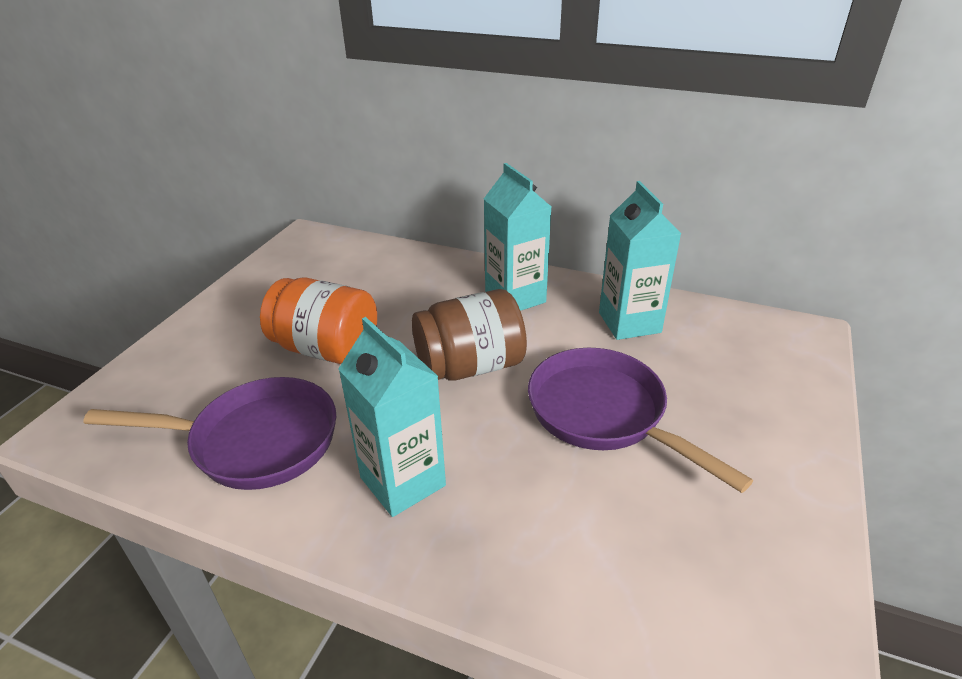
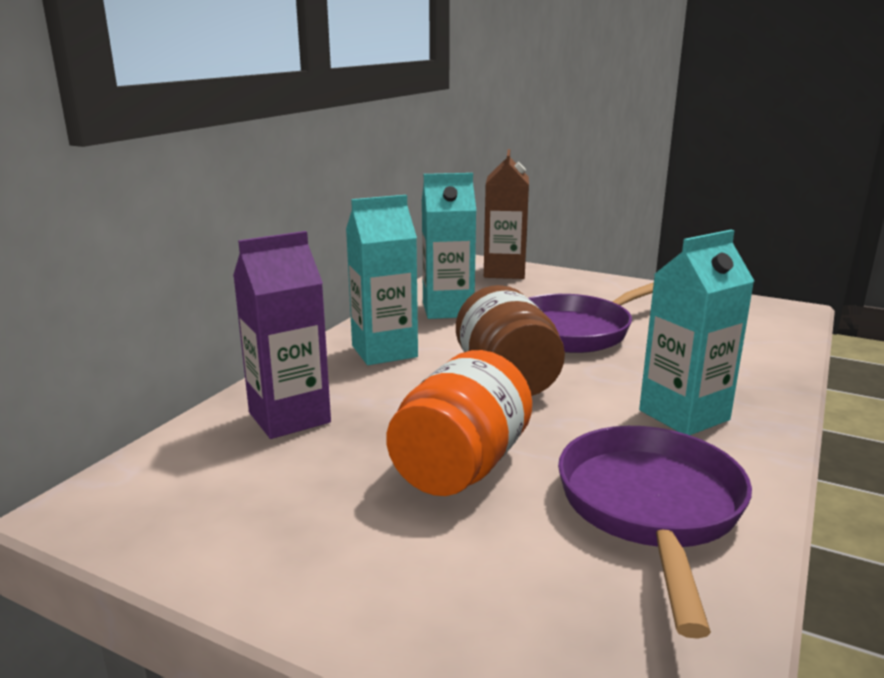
camera: 85 degrees left, 15 degrees down
none -> purple carton [233,231,331,439]
none -> brown carton [484,149,529,279]

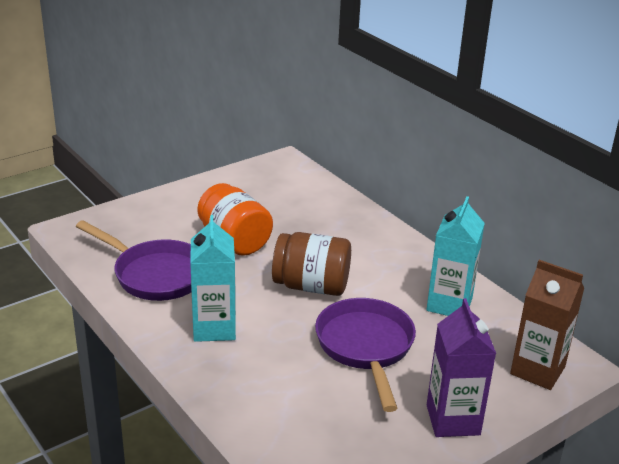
camera: 115 degrees right, 10 degrees up
purple carton [233,231,331,439] -> purple carton moved to [427,298,496,437]
turquoise carton [346,195,418,365] -> none

